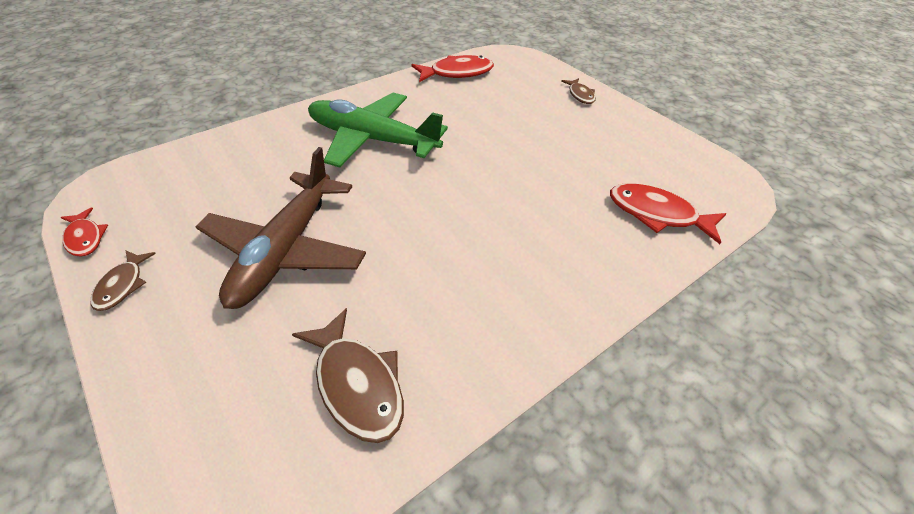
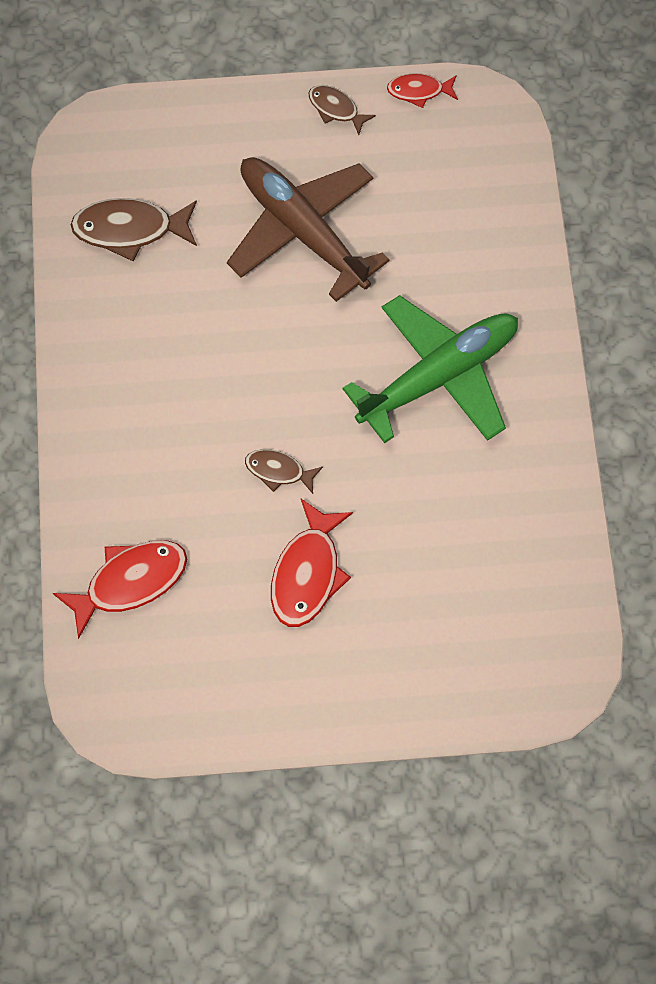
camera: 125 degrees right, 20 degrees up
red fish [412,55,494,82] -> red fish moved to [271,499,353,627]
brown fish [561,78,596,104] -> brown fish moved to [245,449,323,494]

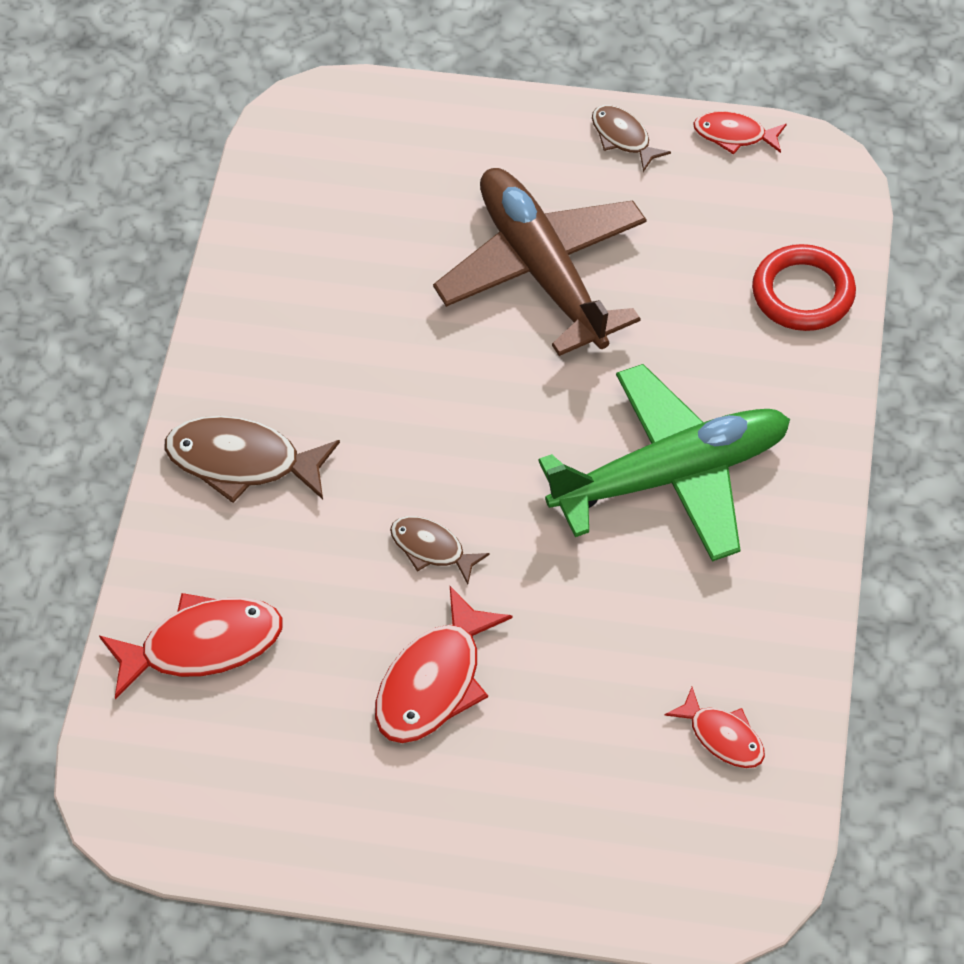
camera: 15 degrees right, 10 degrees down
brown fish [71,198,197,261] -> brown fish moved to [165,416,340,503]
none -> red fish [665,687,765,768]
none -> red ring [752,244,856,331]

